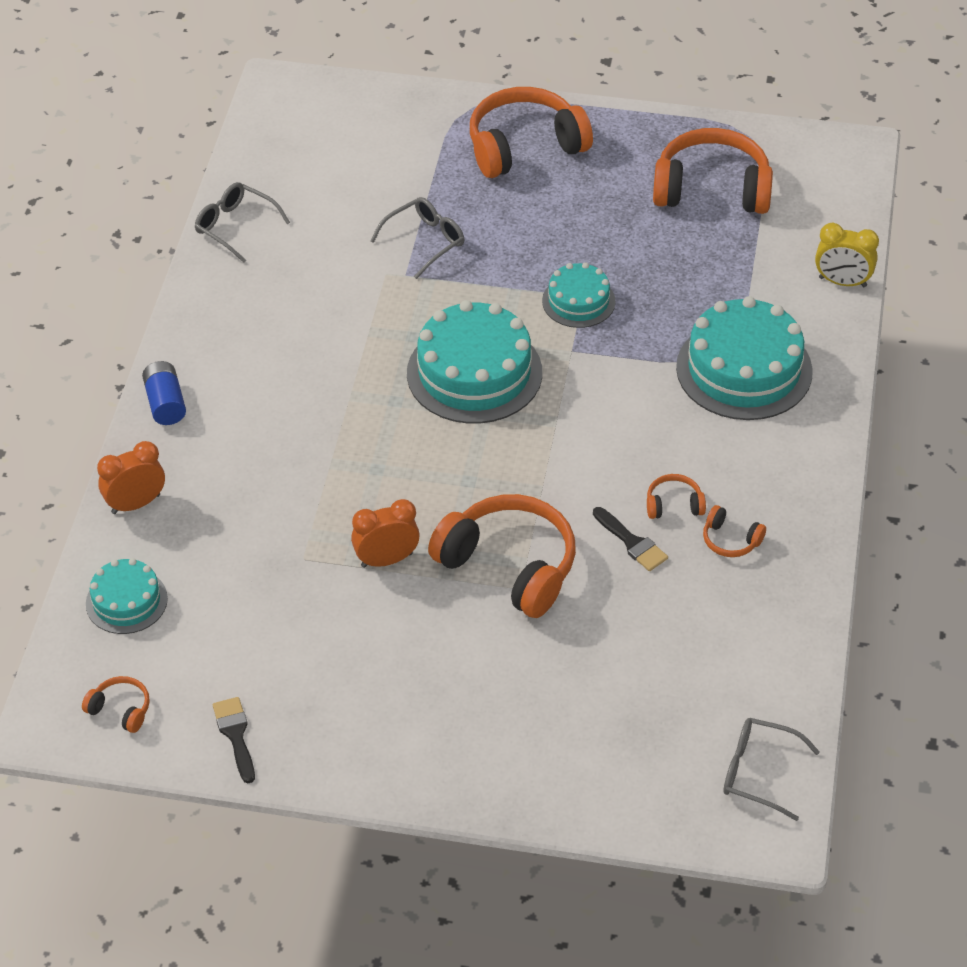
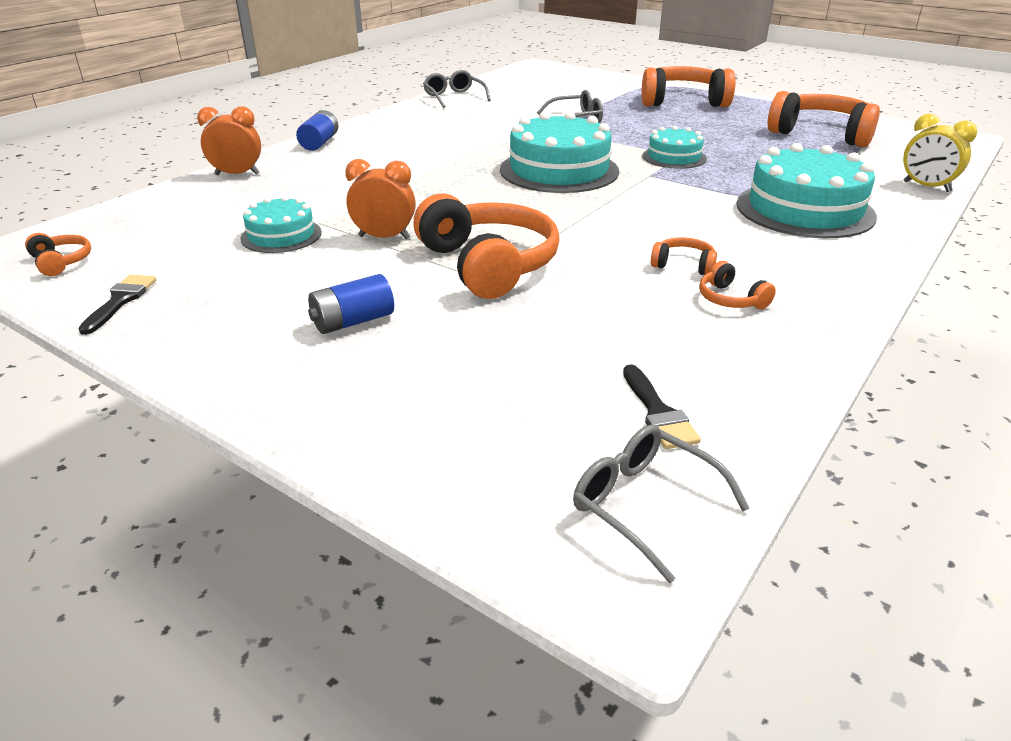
camera: 25 degrees right, 15 degrees down
turquoise cake [86,558,168,634] -> turquoise cake moved to [240,196,322,253]
black brush [593,507,668,571] -> black brush moved to [623,364,701,449]
none -> blue battery [308,274,394,334]

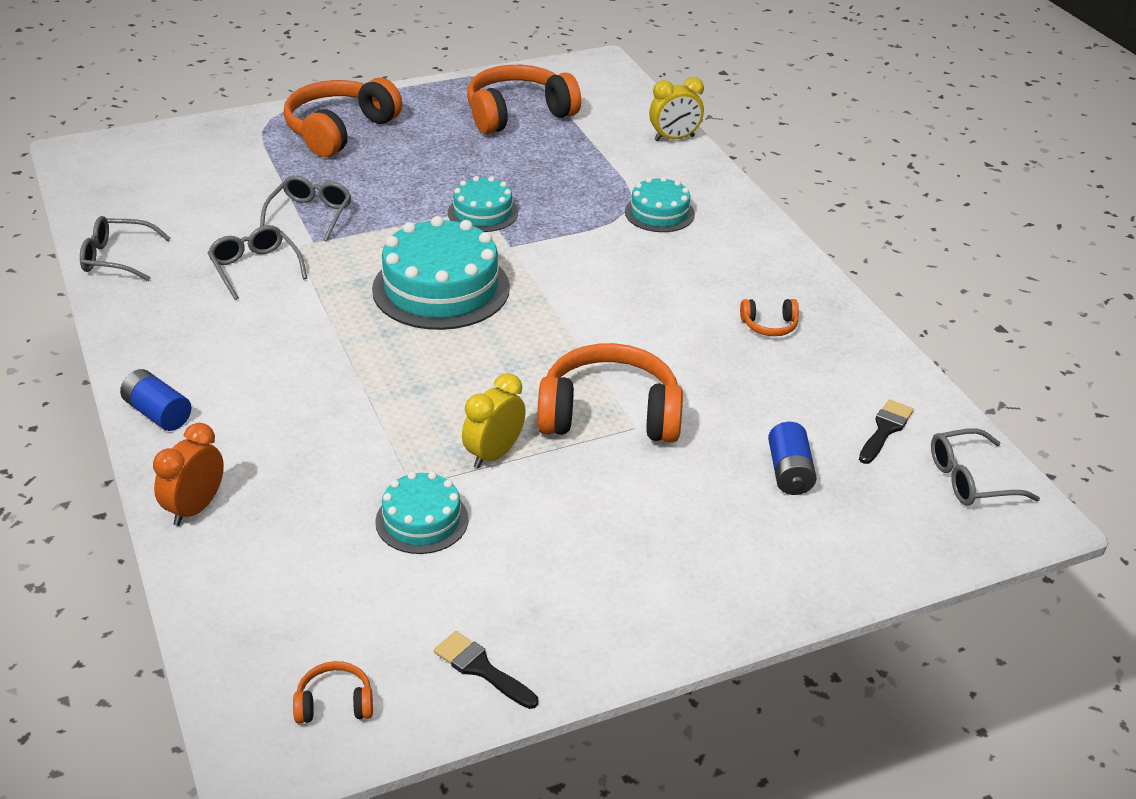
camera: 60 degrees left, 5 degrees up
blue battery [308,274,394,334] -> blue battery moved to [768,422,817,495]
orange clock [345,159,415,239] -> yellow clock [462,373,526,469]
black brush [623,364,701,449] -> black brush turned 75 degrees counterclockwise [859,399,914,464]
orange headphones [651,237,717,275] -> none
turquoise cake [736,143,877,238] -> turquoise cake [625,176,695,232], size x0.55
none -> grey glasses [207,225,307,300]

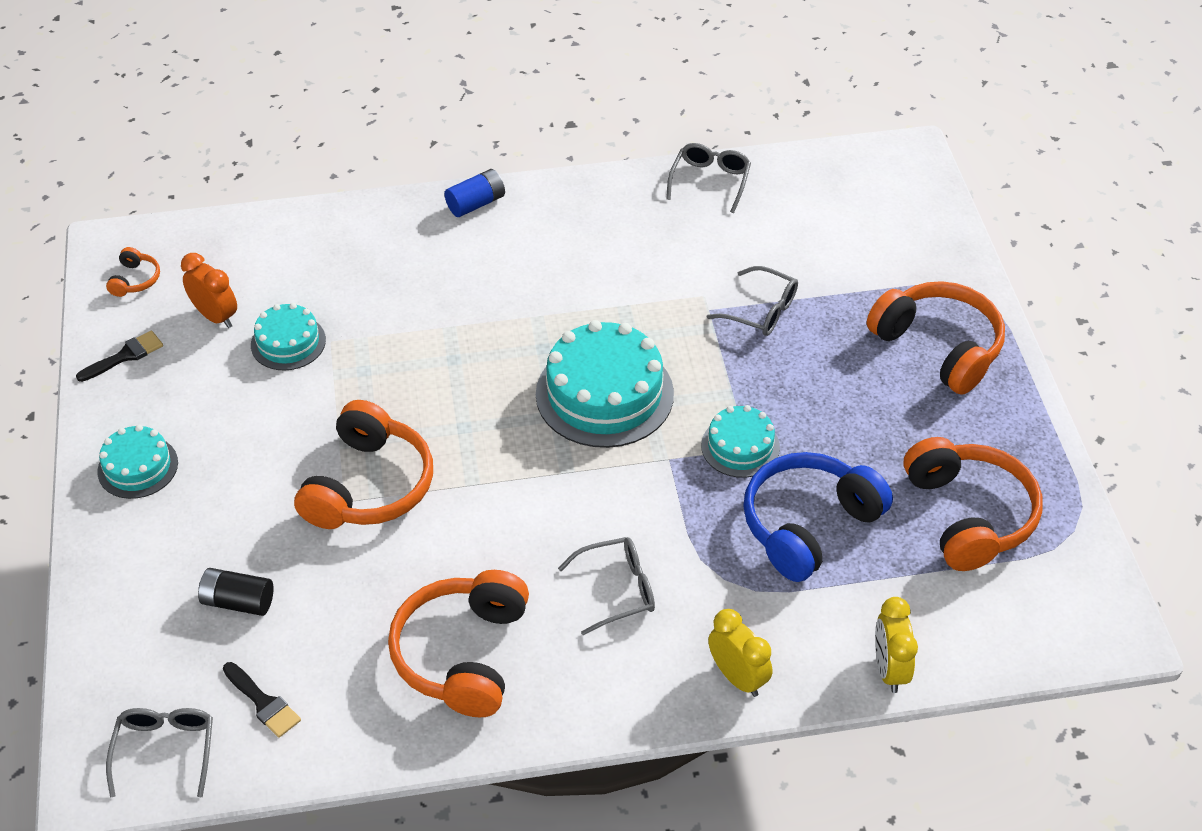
camera: 105 degrees right, 10 degrees up
orange clock [153,423,224,526] -> orange clock moved to [181,253,237,328]
grey glasses [207,225,307,300] -> grey glasses moved to [558,537,655,635]
yellow clock [462,373,526,469] -> yellow clock moved to [708,609,772,697]
turquoise cake [625,176,695,232] -> turquoise cake moved to [97,425,178,499]
orange headphones [740,299,799,336] -> orange headphones [388,570,529,717], size x2.28
blue battery [768,422,817,495] -> black battery [198,568,274,616]
none -> blue headphones [743,452,893,582]

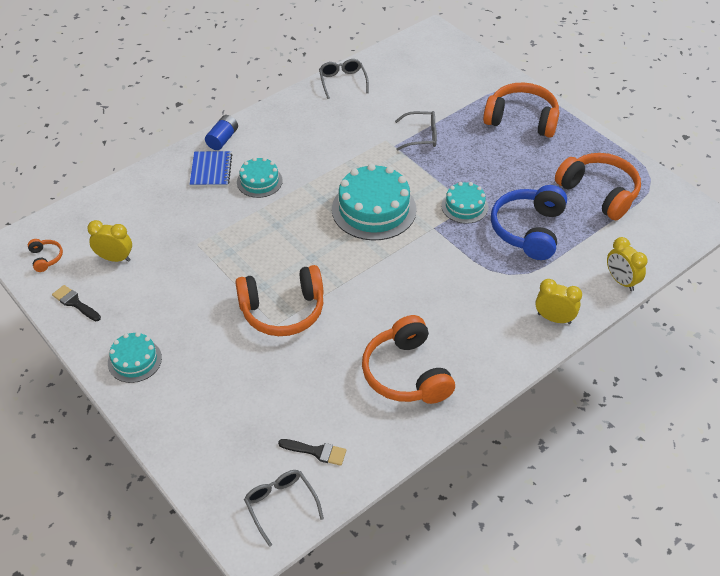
camera: 30 degrees left, 0 degrees up
black brush [76,330,163,382] -> black brush turned 75 degrees counterclockwise [52,285,101,321]
orange clock [181,253,237,328] -> yellow clock [87,220,132,262]
black battery [198,568,274,616] -> none
turquoise cake [251,303,326,370] -> turquoise cake moved to [237,157,283,198]
orange headphones [294,400,433,529] -> orange headphones turned 90 degrees clockwise [235,265,323,336]
grey glasses [558,537,655,635] -> none
none -> blue notebook [190,151,232,187]

